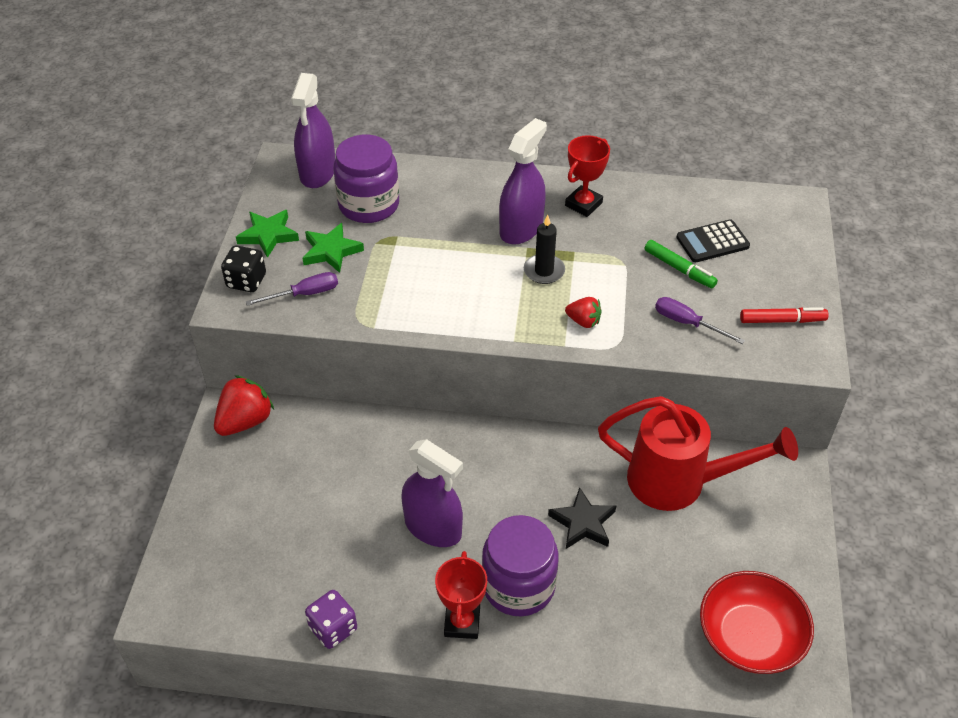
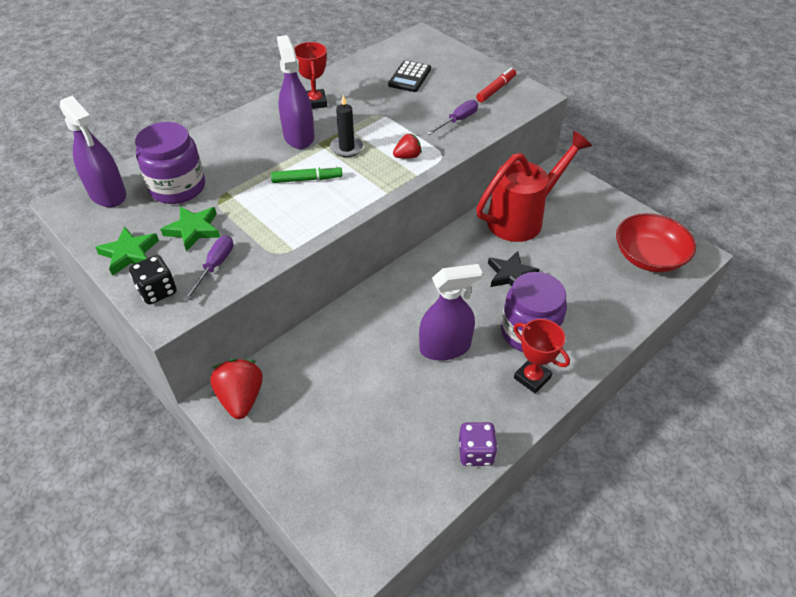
camera: 50 degrees left, 0 degrees up
green marker [644,240,718,288] -> green marker moved to [271,166,342,183]
purple screwdriver [655,297,745,344] -> purple screwdriver turned 150 degrees clockwise [427,100,478,135]

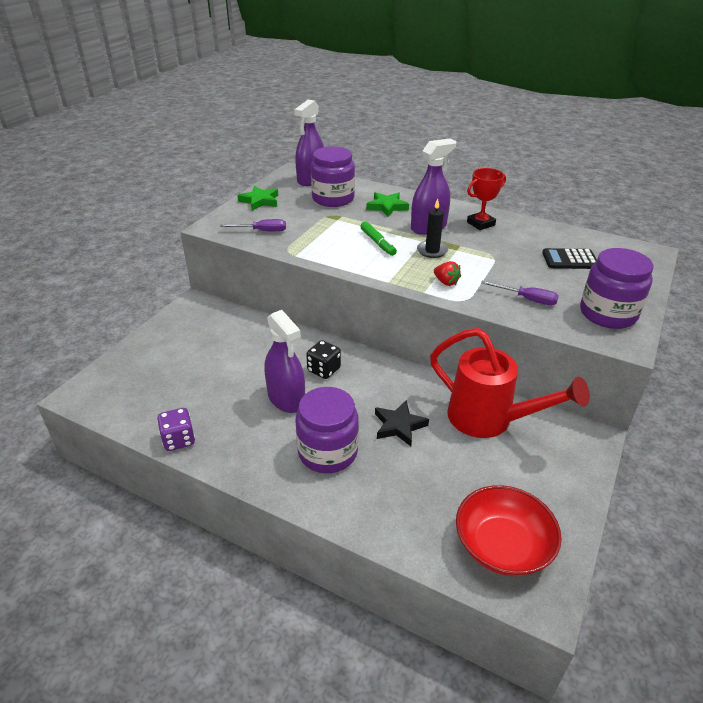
camera: 70 degrees right, 10 degrees down
black dice [129,255,177,304] -> black dice moved to [306,340,341,379]
green star [161,206,220,252] -> green star moved to [366,192,409,217]
red strawberry [210,359,263,419] -> none
red marker [476,68,516,102] -> purple jar [580,248,654,329]
red trophy [514,319,570,394] -> none

